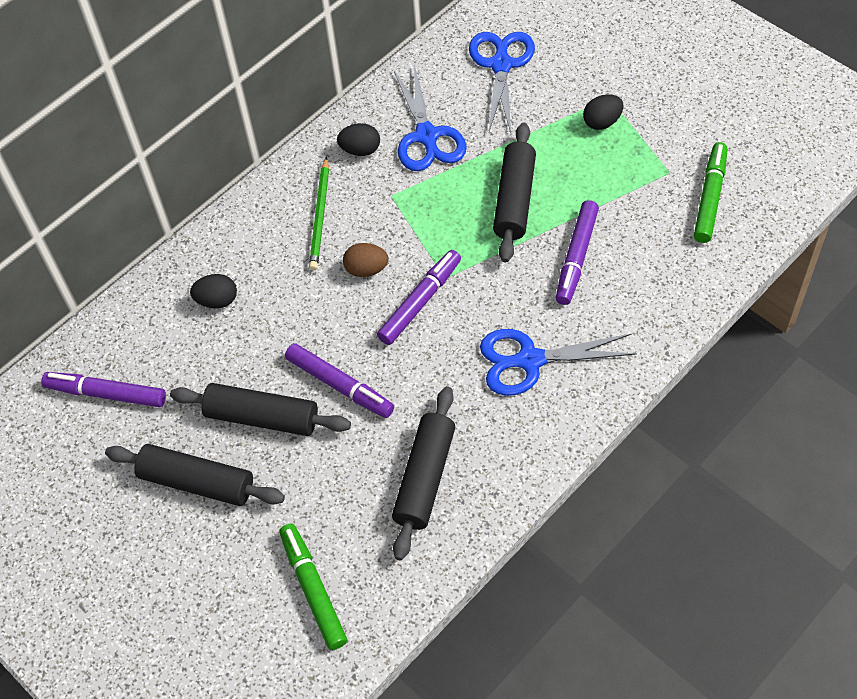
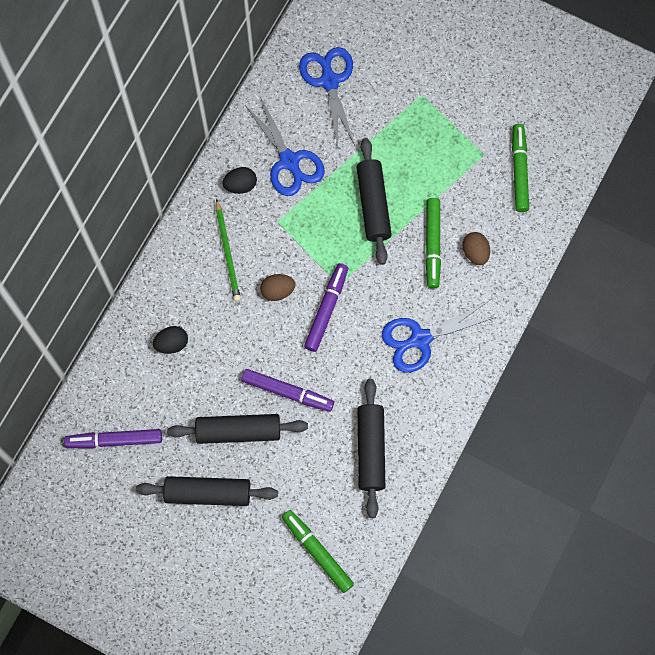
camera: 20 degrees left, 15 degrees up
purple marker [556,200,599,305] -> green marker [425,198,441,289]
black egg [583,94,623,130] -> none
none -> brown egg [463,232,490,265]

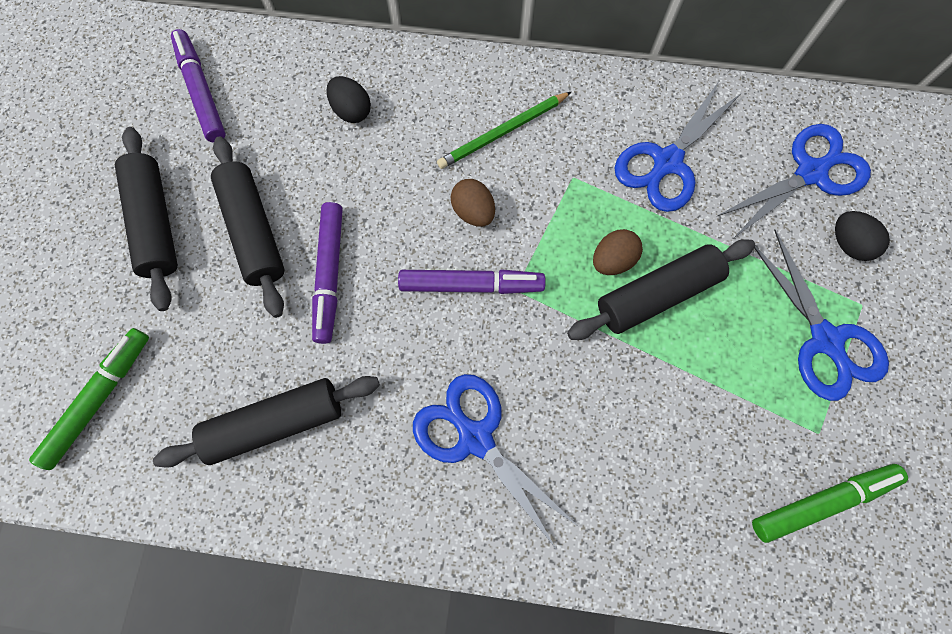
camera: 70 degrees right, 0 degrees up
black egg [222,167,257,194] -> black egg moved to [835,211,890,261]
green marker [425,198,441,289] -> none
brown egg [463,232,490,265] -> brown egg moved to [593,229,643,275]
none -> blue scissors [754,230,889,401]

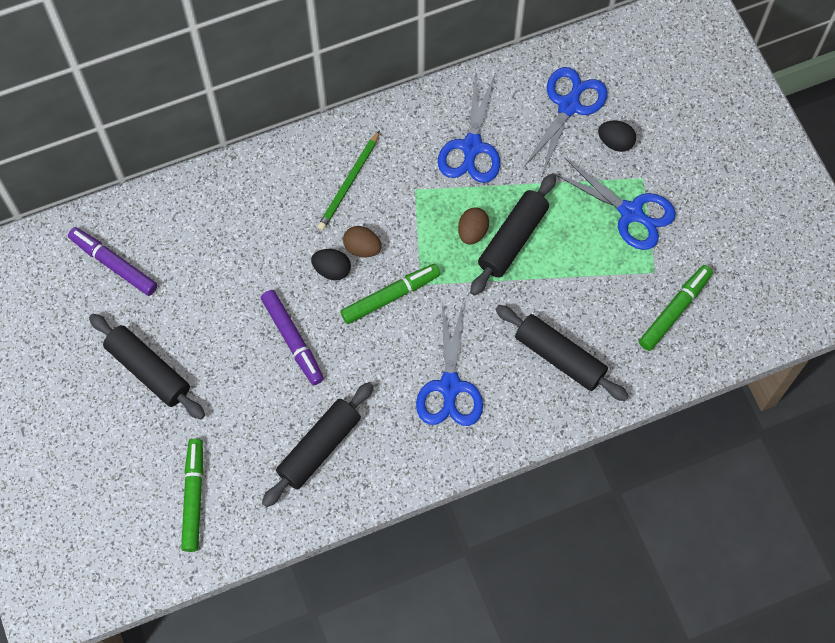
camera: 30 degrees left, 5 degrees down
black rolling pin [211,137,285,318] -> black rolling pin moved to [495,305,629,401]
black egg [326,76,371,123] -> black egg moved to [311,249,351,280]
purple marker [398,269,546,294] -> green marker [340,264,440,324]
blue scissors [413,374,579,550] -> blue scissors turned 105 degrees counterclockwise [416,303,483,426]

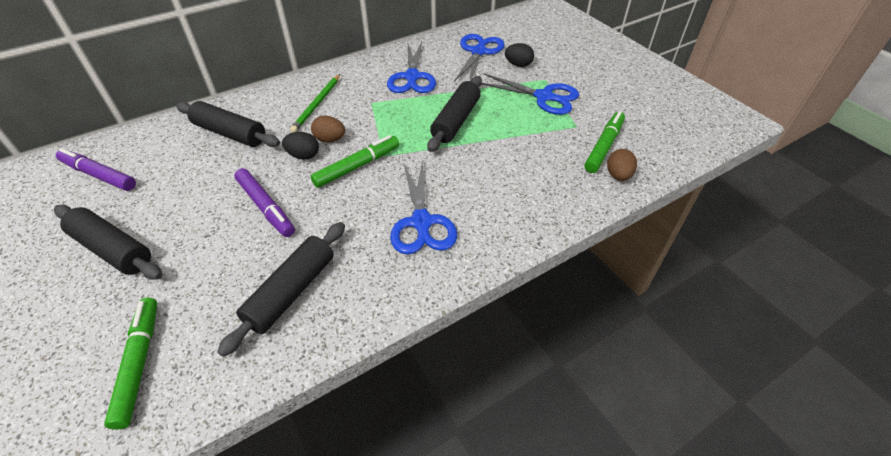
camera: 10 degrees left, 20 degrees down
brown egg [458,207,489,245] -> brown egg moved to [607,149,637,181]
black rolling pin [495,305,629,401] -> black rolling pin moved to [176,101,280,147]

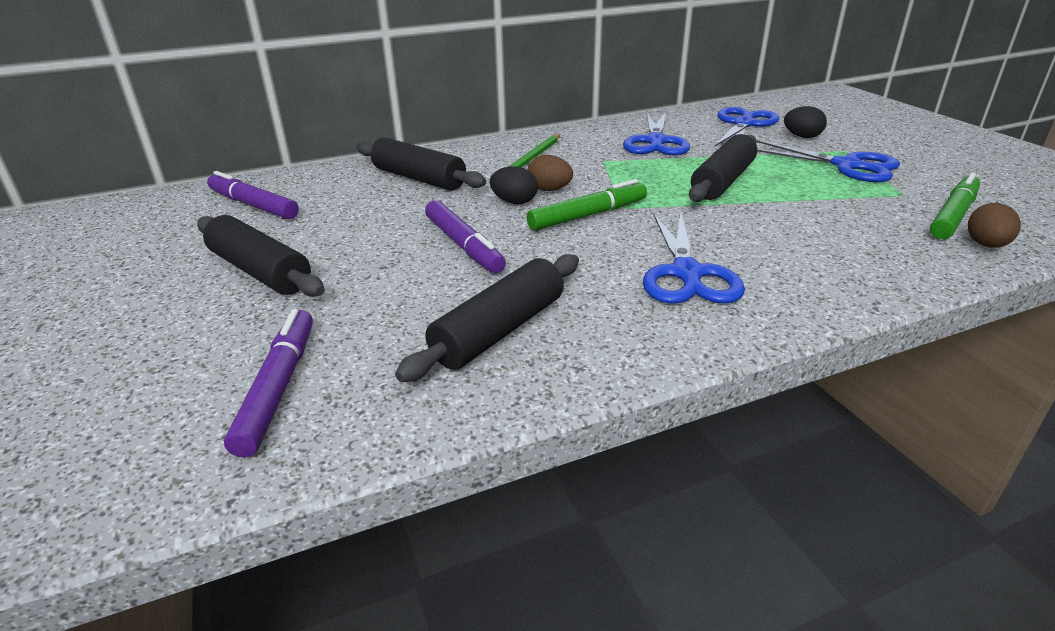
camera: 10 degrees right, 15 degrees down
green marker [104,298,157,430] -> purple marker [224,309,313,457]

